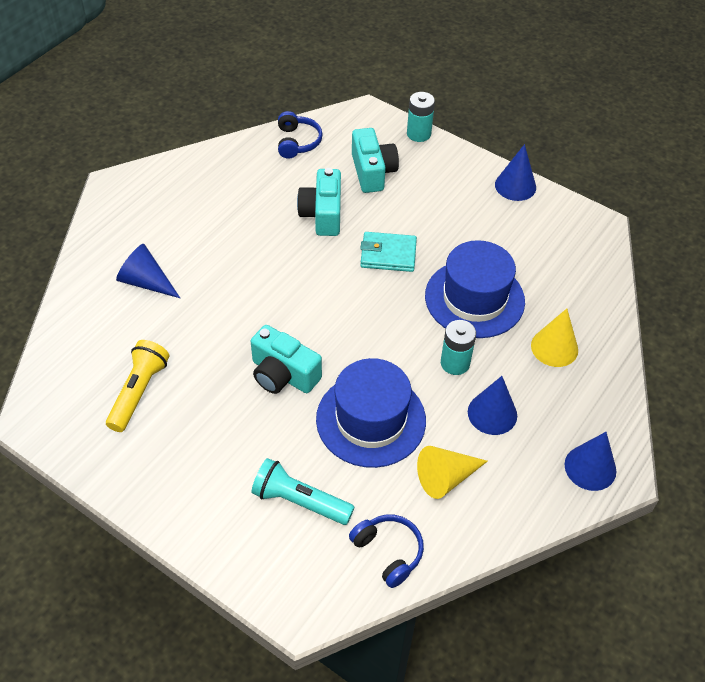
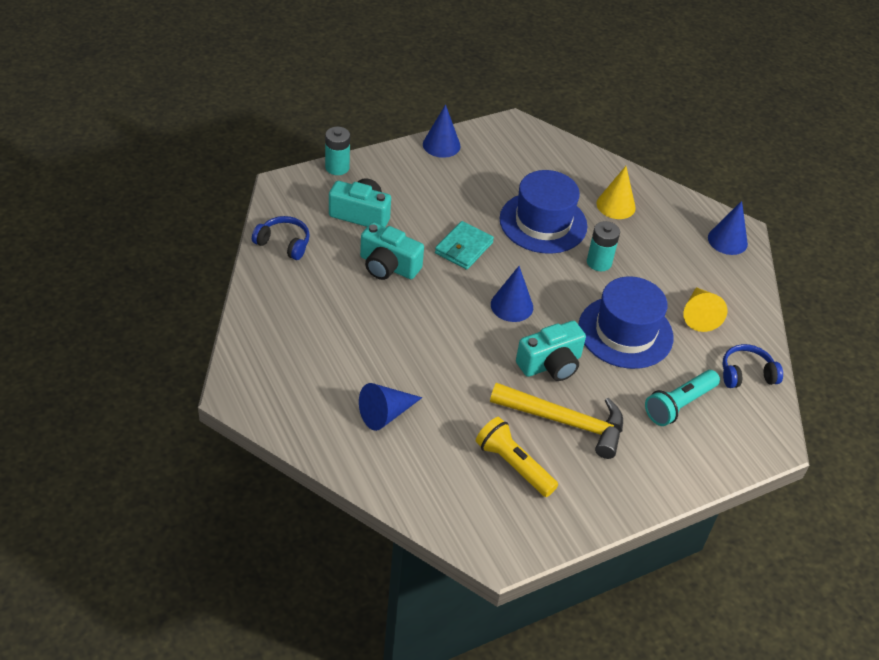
camera: 65 degrees left, 5 degrees down
blue cone [468,376,517,435] -> blue cone moved to [491,266,533,322]
none -> yellow hammer [490,383,623,459]

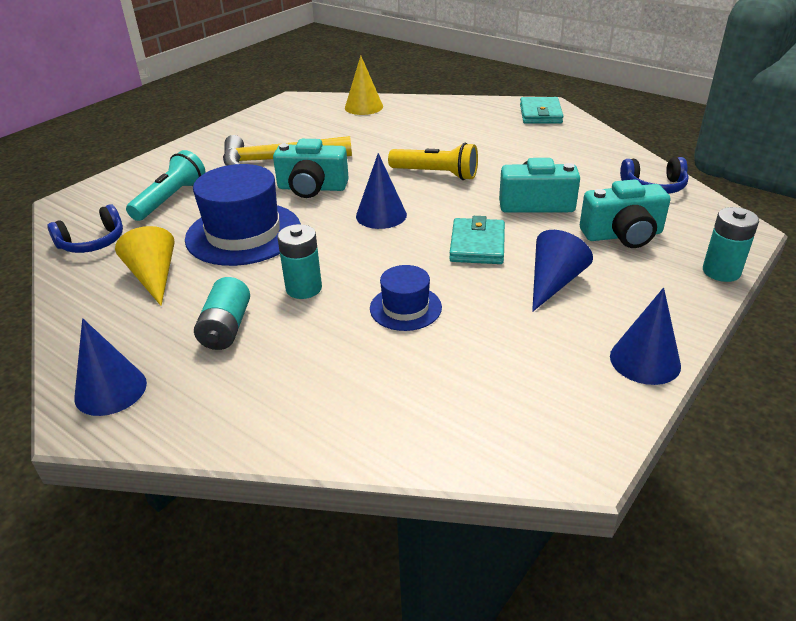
camera: 160 degrees right, 10 degrees down
blue cone [359,383,422,431] -> blue cone moved to [532,230,593,312]
yellow flashlight [476,417,558,497] -> yellow flashlight moved to [388,143,478,180]
blue hat [500,170,587,254] -> blue hat [370,265,442,331], size x0.54
turquoise camera [516,321,586,381] -> turquoise camera turned 120 degrees counterclockwise [273,139,349,198]
yellow cone [597,166,636,219] -> yellow cone moved to [345,56,383,115]
none -> turquoise battery [194,277,250,350]
none -> turquoise wallet [520,97,564,124]

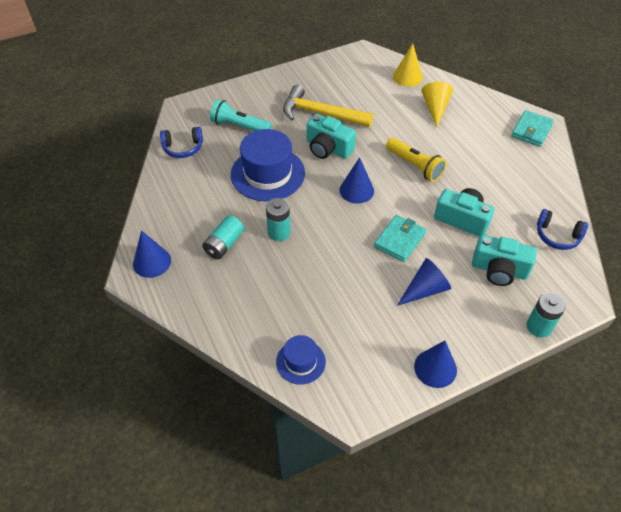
camera: 25 degrees right, 15 degrees up
yellow cone [115,226,175,306] -> yellow cone moved to [421,82,453,127]
turquoise flashlight [126,150,205,221] -> turquoise flashlight turned 120 degrees counterclockwise [210,99,272,131]
blue hat [370,265,442,331] -> blue hat moved to [276,335,326,385]

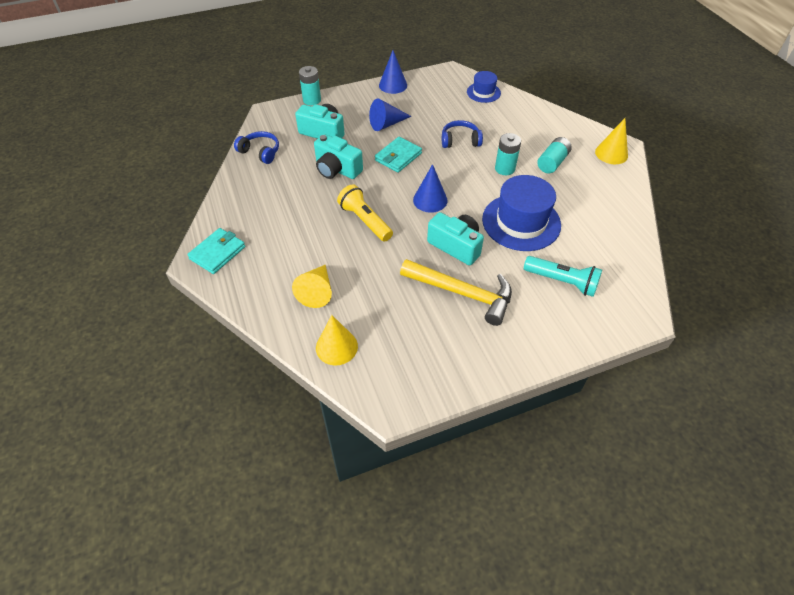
camera: 175 degrees left, 0 degrees up
blue cone [133,230,171,278] -> yellow cone [595,118,628,164]
blue headphones [160,127,203,158] -> blue headphones moved to [442,120,483,148]

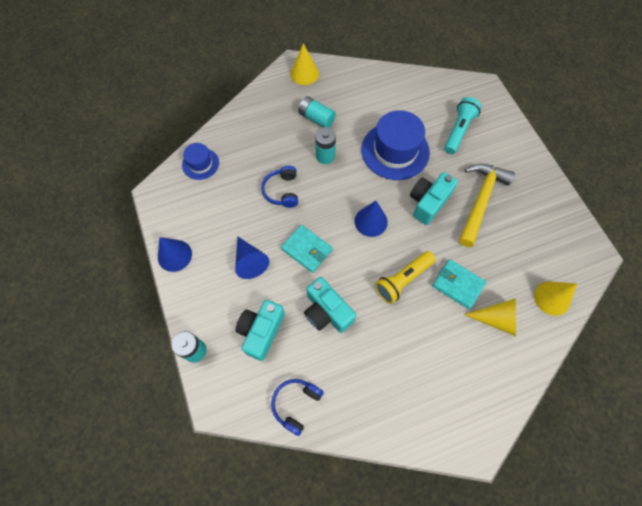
camera: 90 degrees left, 15 degrees up
turquoise wallet [187,228,245,274] -> turquoise wallet moved to [432,259,486,309]
turquoise camera [314,134,363,179] -> turquoise camera turned 105 degrees clockwise [304,277,356,333]

